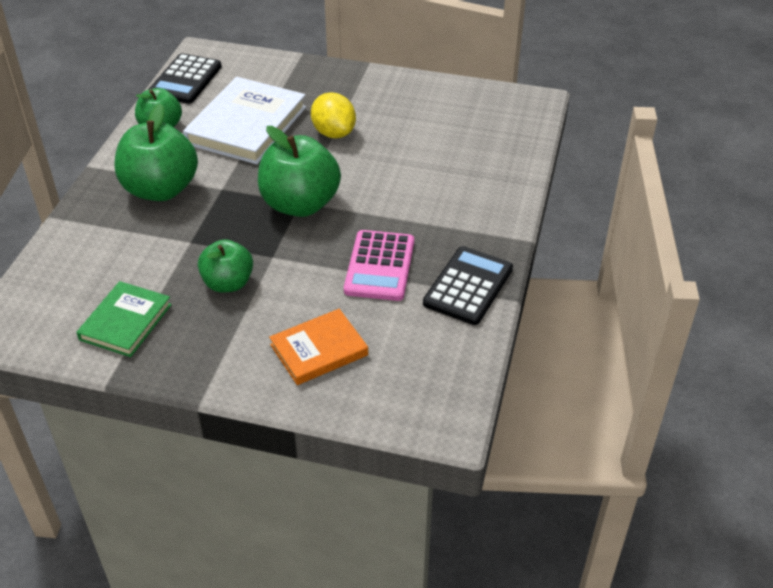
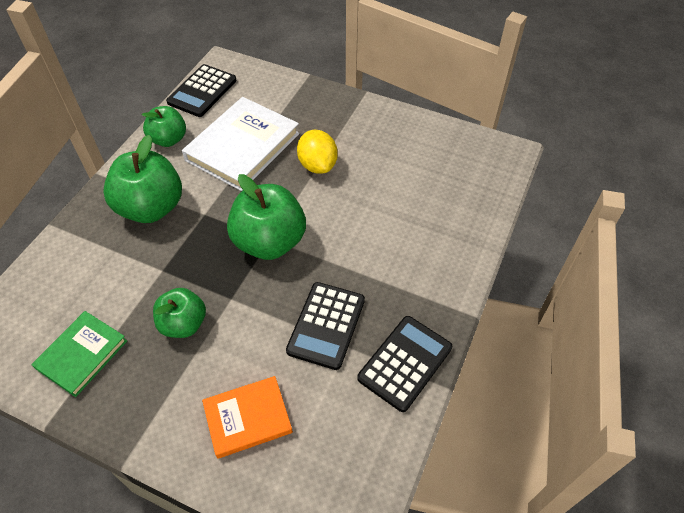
camera: 10 degrees right, 10 degrees up
pink calculator [344,230,414,301] -> black calculator [286,282,365,370]

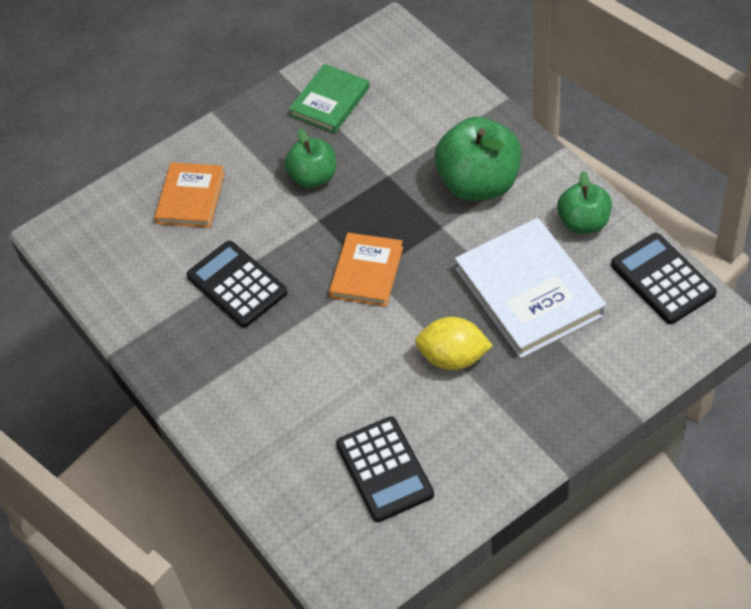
camera: 125 degrees right, 0 degrees up
green book [32,311,127,397] -> green book turned 60 degrees clockwise [289,64,370,133]
green apple [227,174,306,260] -> orange book [329,233,403,307]
black calculator [357,316,452,412] -> black calculator moved to [336,416,434,522]

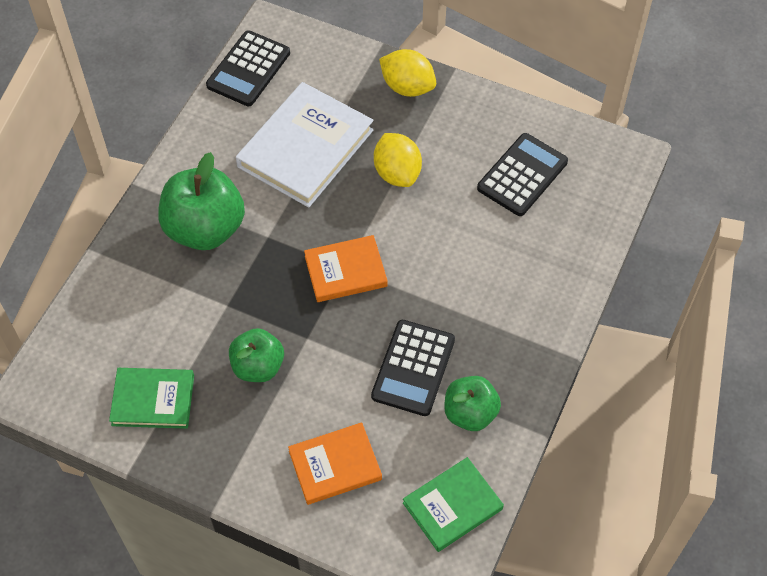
camera: 125 degrees left, 5 degrees up
green apple [557,171,612,234] -> green apple moved to [444,376,501,431]
none -> yellow lemon [379,49,436,97]
none -> green book [403,457,504,552]

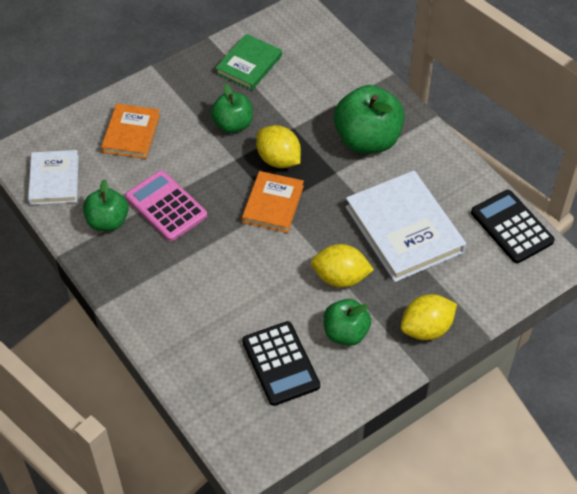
camera: 120 degrees right, 5 degrees down
black calculator [371,320,455,416] -> pink calculator [125,170,207,241]
green book [403,457,504,552] -> white book [28,150,79,205]
none -> yellow lemon [256,125,301,168]
none -> green apple [323,299,371,346]

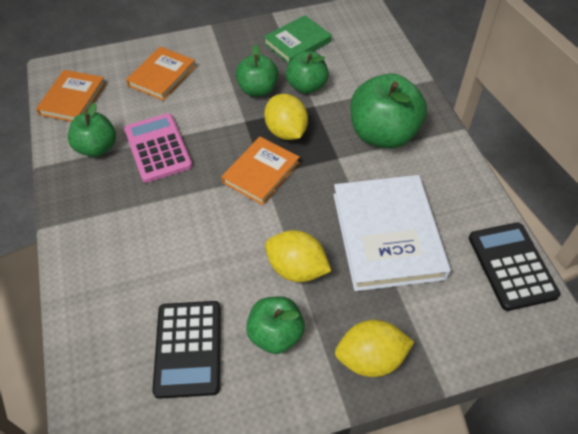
camera: 20 degrees right, 0 degrees up
white book [28,150,79,205] -> orange book [36,70,106,122]
none -> green apple [286,51,329,94]

